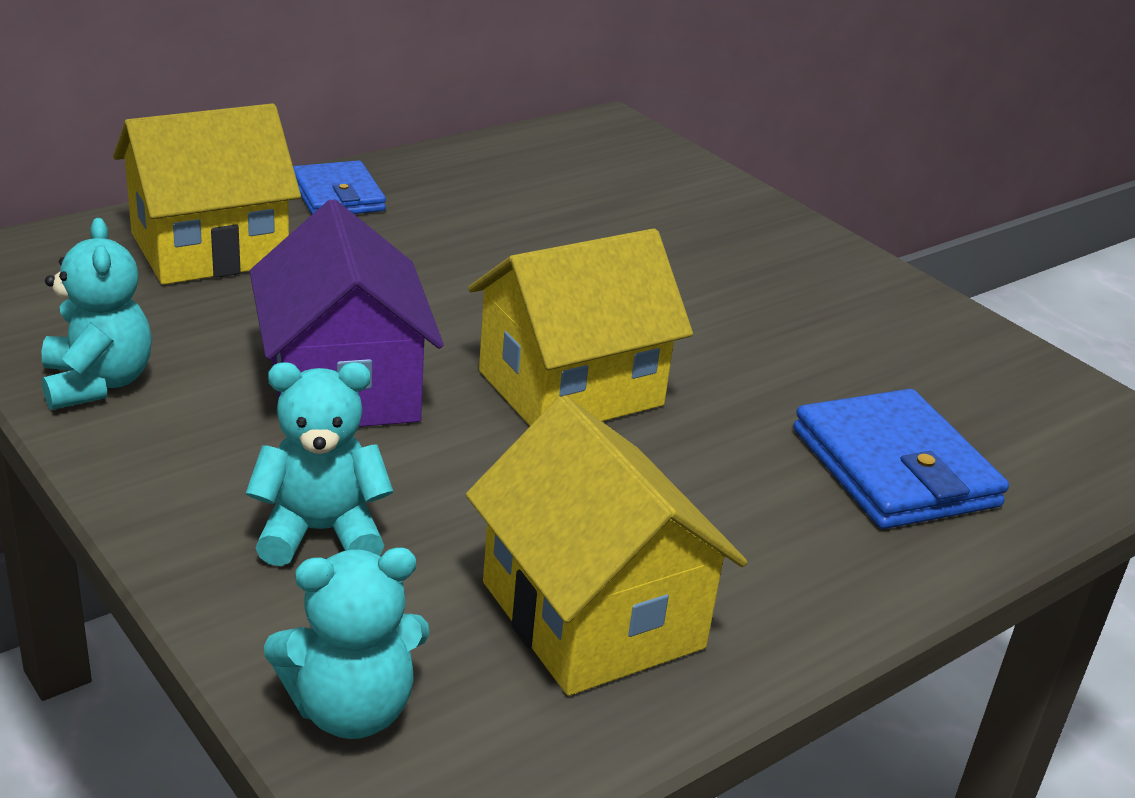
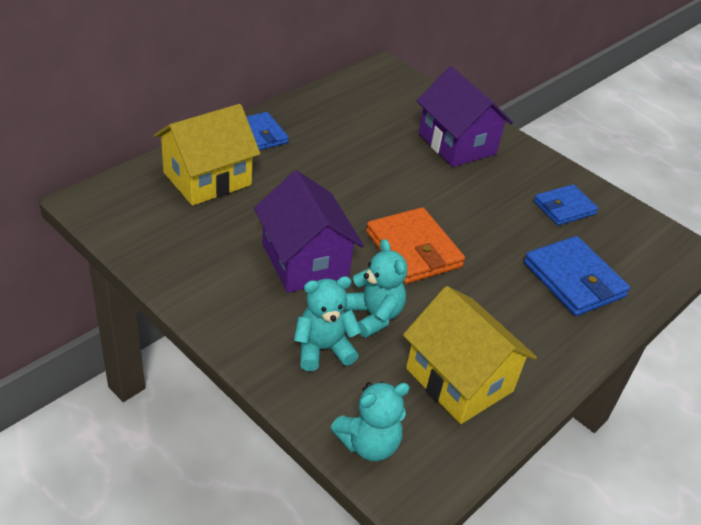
camera: 10 degrees left, 10 degrees up
turquoise teddy bear [42,218,152,410] -> turquoise teddy bear moved to [345,239,407,338]
yellow house [468,228,693,426] -> orange wallet [366,207,465,284]
none -> purple house [417,66,513,167]
none -> blue wallet [534,184,598,225]

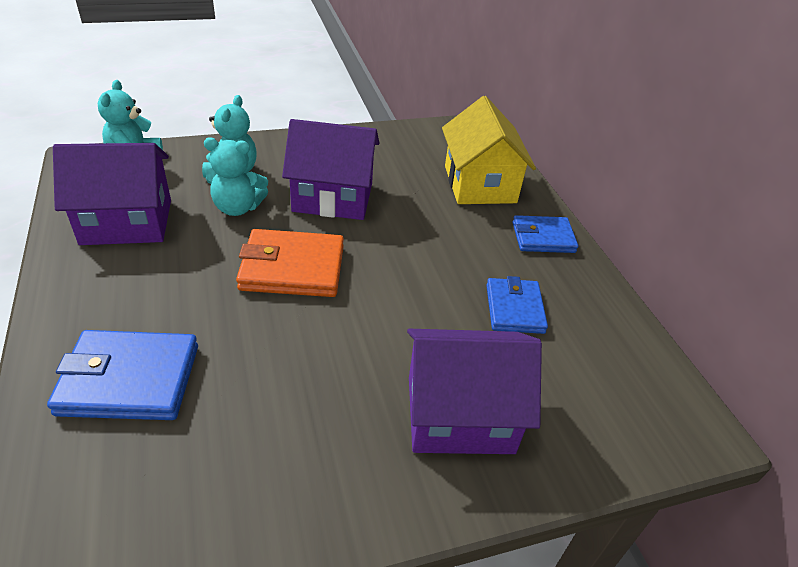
camera: 120 degrees right, 0 degrees up
yellow house [403,286,537,424] -> purple house [53,143,171,245]
blue wallet [534,184,598,225] -> blue wallet moved to [486,276,548,334]

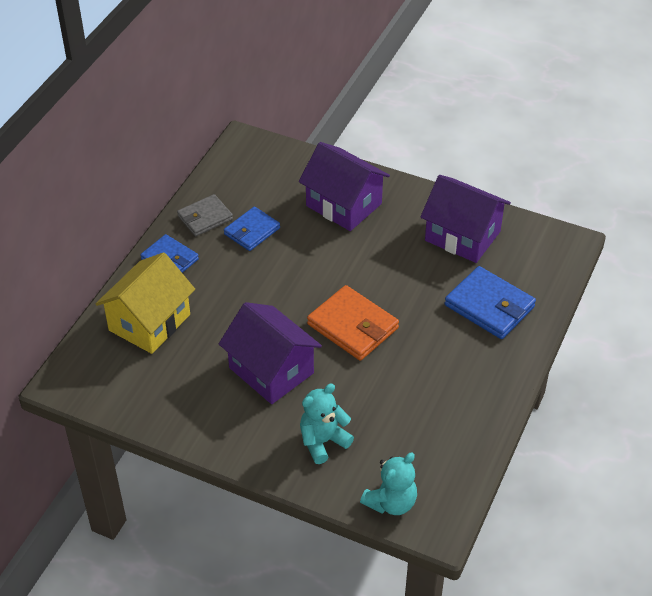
camera: 135 degrees left, 5 degrees up
purple house [53,143,171,245] -> purple house moved to [420,175,511,263]
turquoise teddy bear [204,137,268,216] -> none
none -> grey wallet [177,194,233,236]

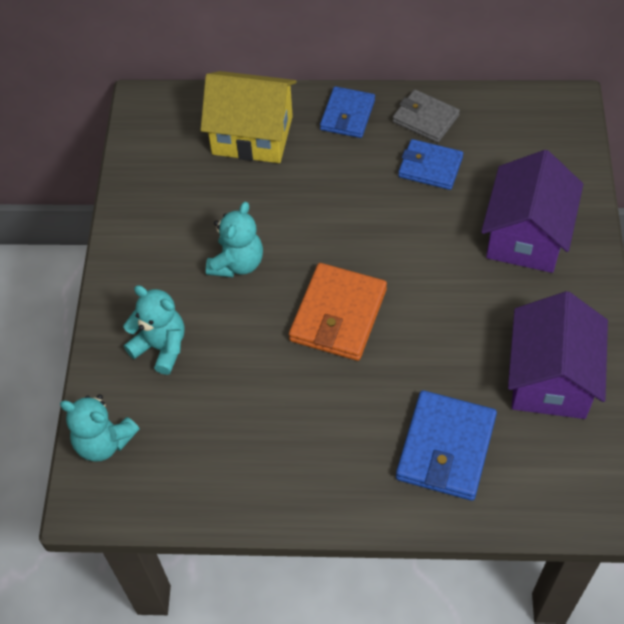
camera: 70 degrees right, 10 degrees up
purple house [219,302,322,404] -> turquoise teddy bear [206,202,263,277]

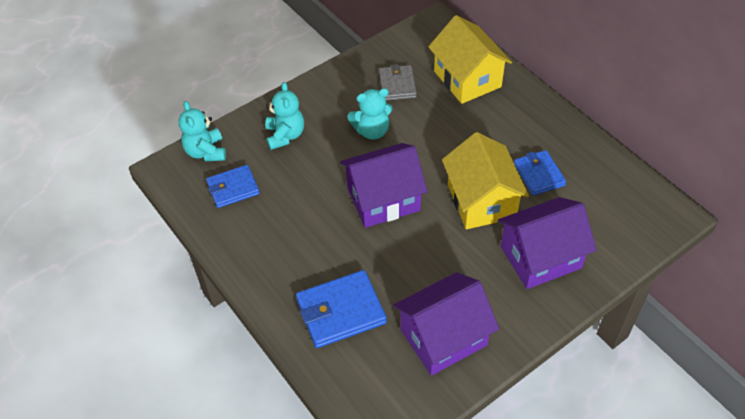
camera: 50 degrees right, 5 degrees down
orange wallet [289,263,387,361] -> purple house [340,143,428,228]
blue wallet [320,86,375,138] -> blue wallet moved to [206,165,260,208]
grey wallet [392,89,460,143] -> grey wallet moved to [379,64,417,101]
none -> yellow house [442,132,529,229]

